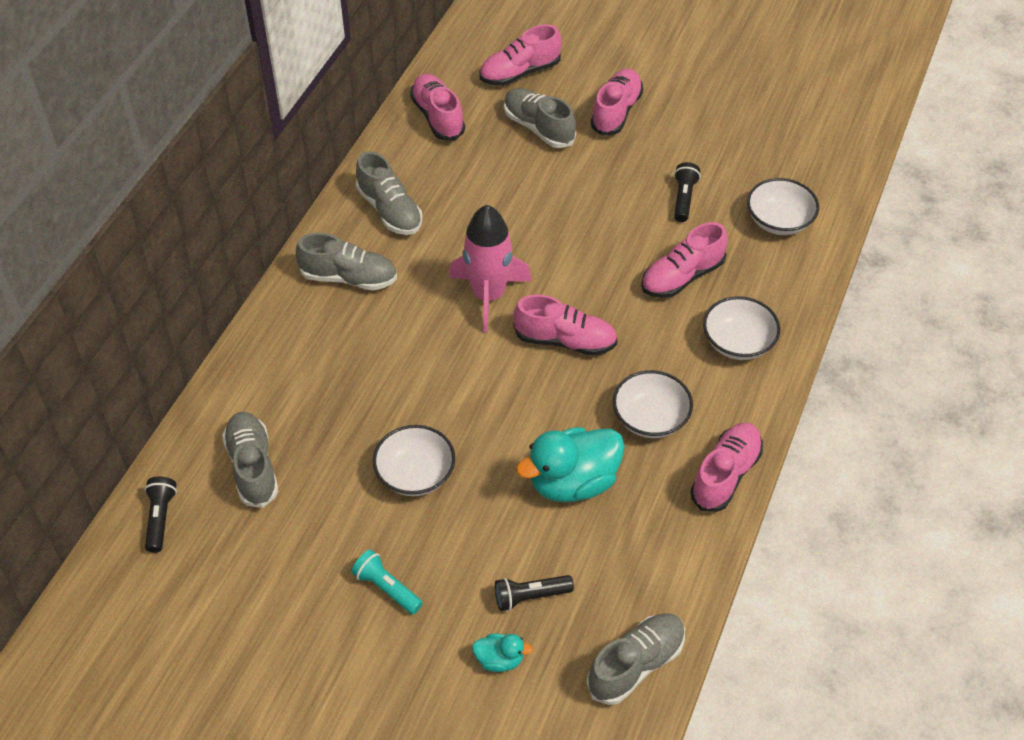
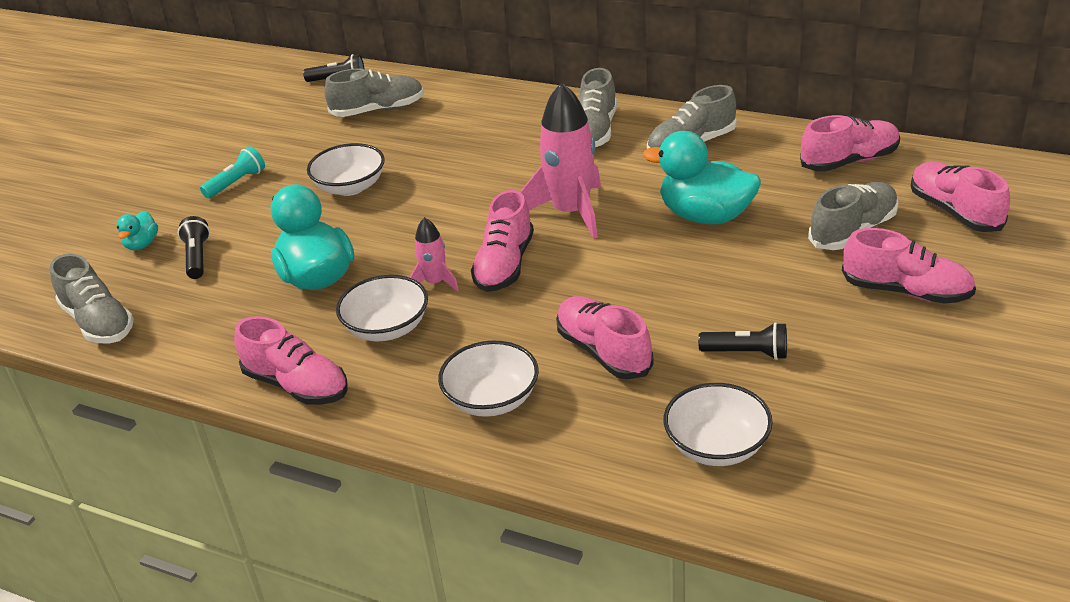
camera: 95 degrees right, 15 degrees down
none -> pink rocket [409,217,459,292]
none -> turquoise duck [643,131,761,224]

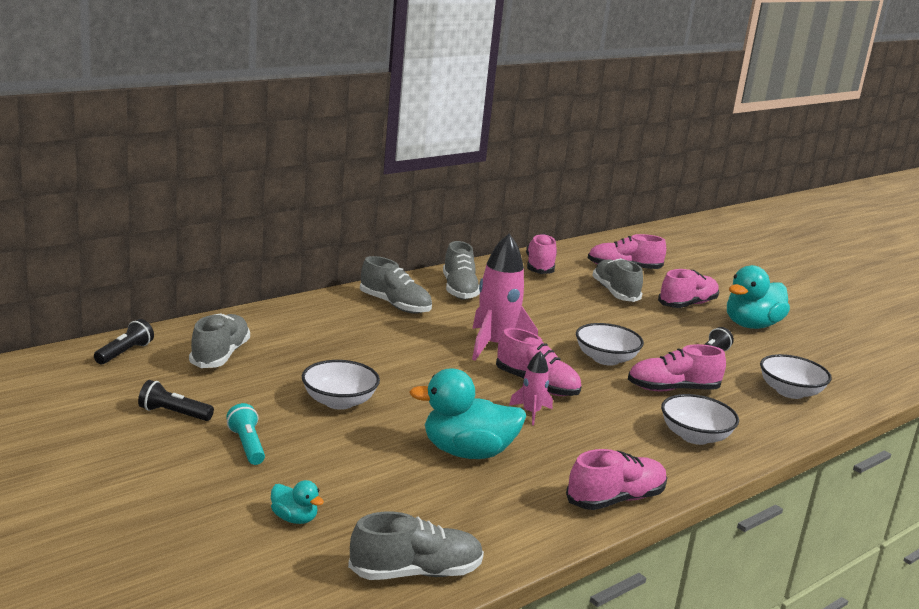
camera: 70 degrees left, 15 degrees down
black flashlight [178,216,210,279] -> black flashlight moved to [138,380,214,421]
white bowl [336,275,428,341] -> white bowl moved to [576,323,644,366]
turquoise duck [643,131,761,224] -> turquoise duck moved to [727,265,790,329]

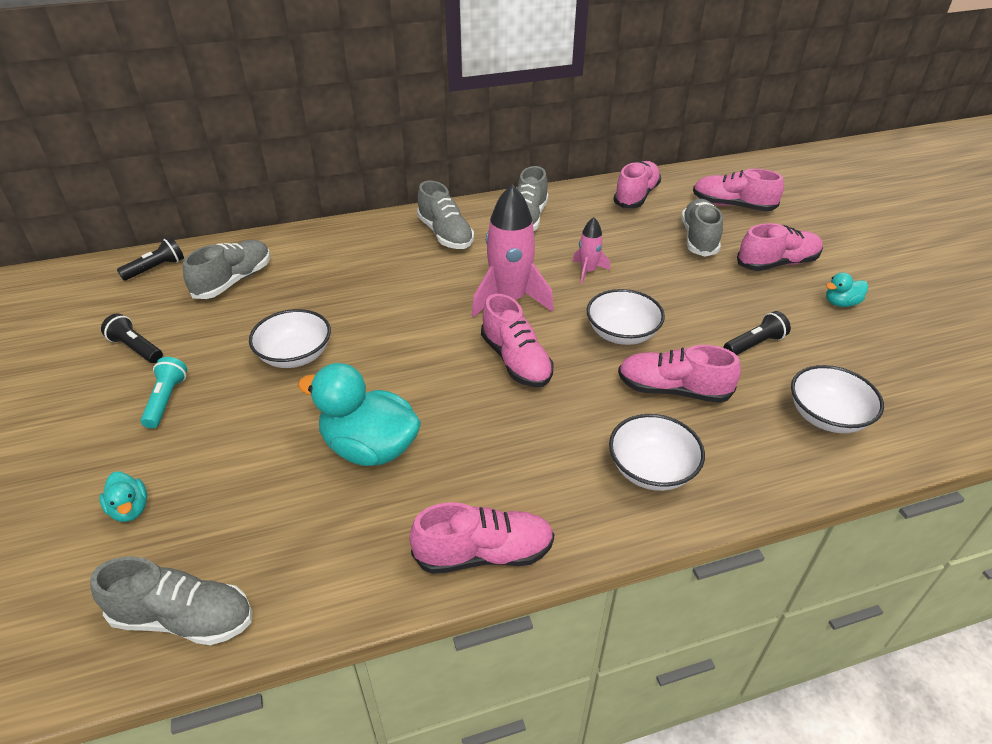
camera: 25 degrees right, 20 degrees up
pink rocket [509,351,553,425] -> pink rocket moved to [573,217,610,284]
turquoise duck [727,265,790,329] -> turquoise duck [826,272,868,307], size x0.48

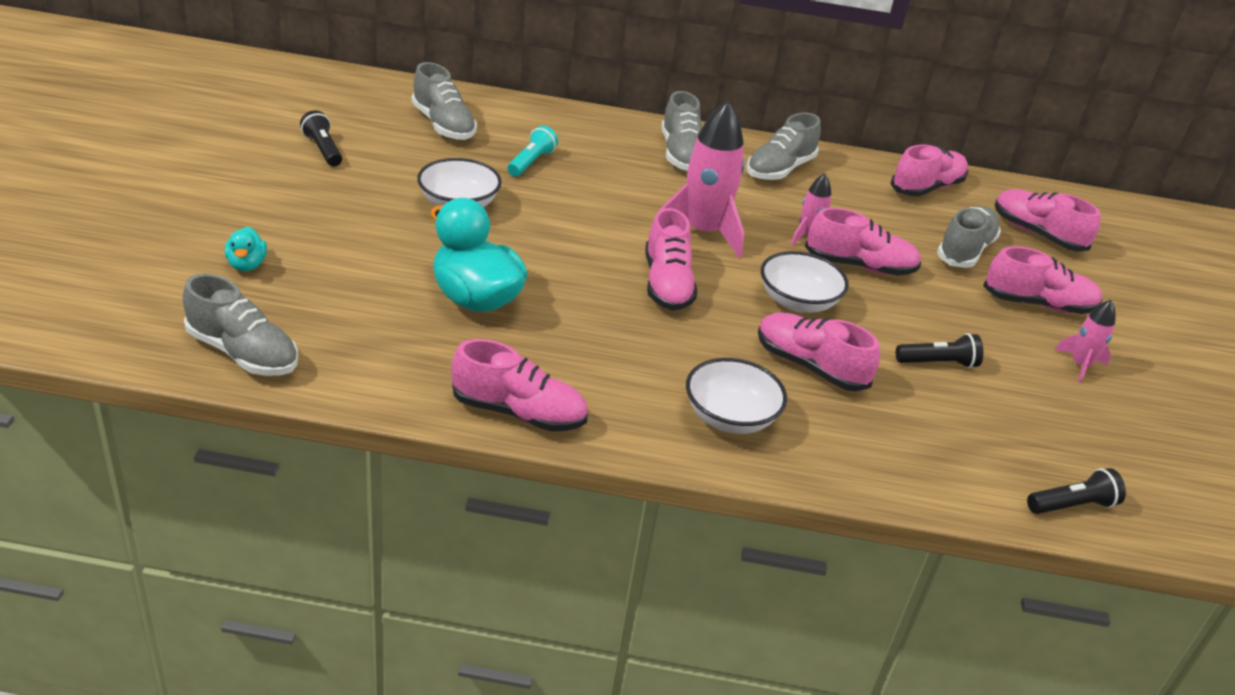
camera: 20 degrees right, 5 degrees down
black flashlight [117,237,184,281] -> black flashlight moved to [1027,468,1126,514]
turquoise flashlight [141,357,187,429] -> turquoise flashlight moved to [508,126,558,176]
grey shoe [183,240,270,299] -> grey shoe turned 90 degrees clockwise [412,62,477,140]
white bowl [791,365,884,433] -> none
turquoise duck [826,272,868,307] -> pink rocket [1055,300,1115,383]
none -> pink shoe [805,208,921,276]

